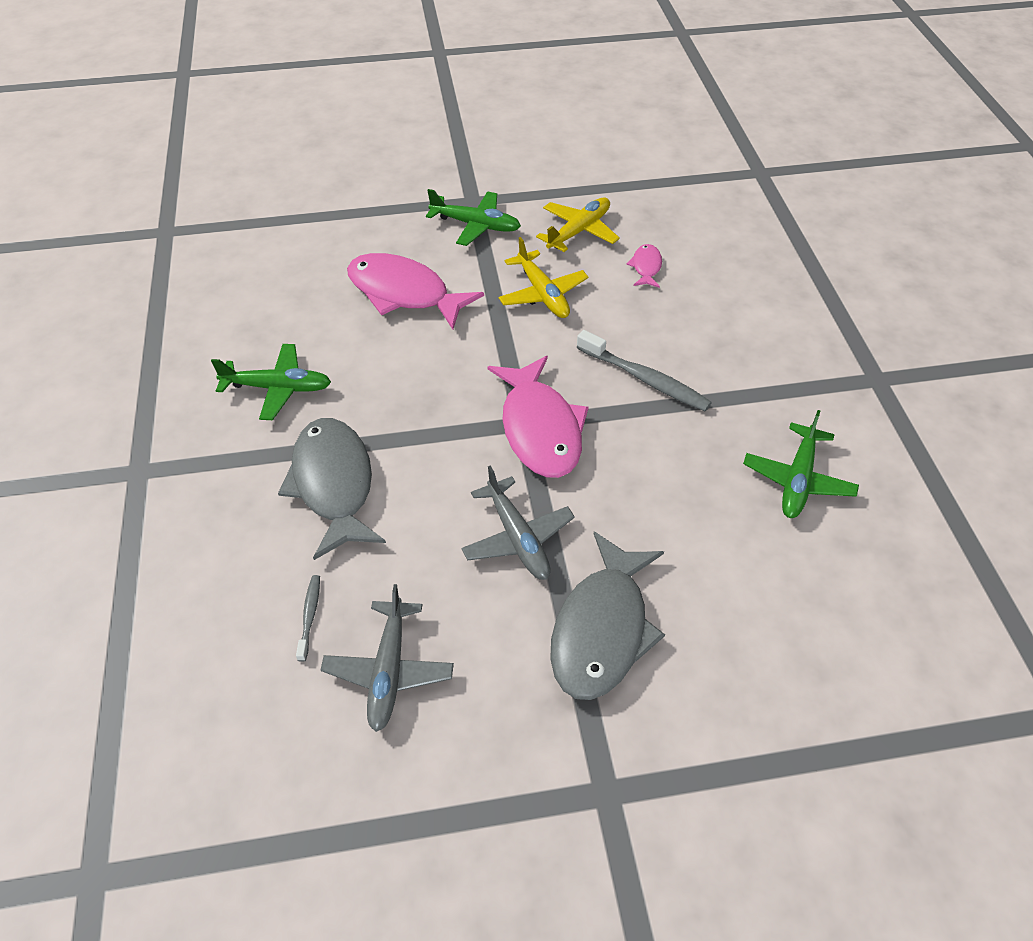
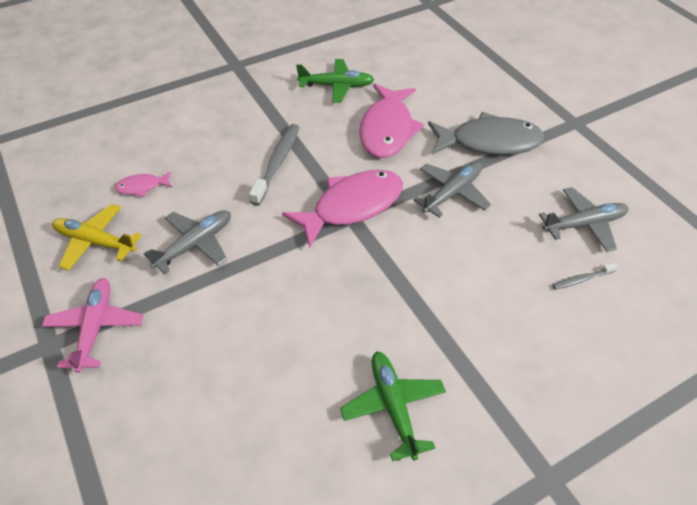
camera: 110 degrees left, 0 degrees up
grey fish [278,418,386,560] -> none
pink fish [347,253,484,329] -> pink fish moved to [359,84,424,158]
green plane [426,189,521,246] -> pink plane [42,278,143,373]
yellow plane [499,237,588,318] -> grey plane [143,210,231,274]

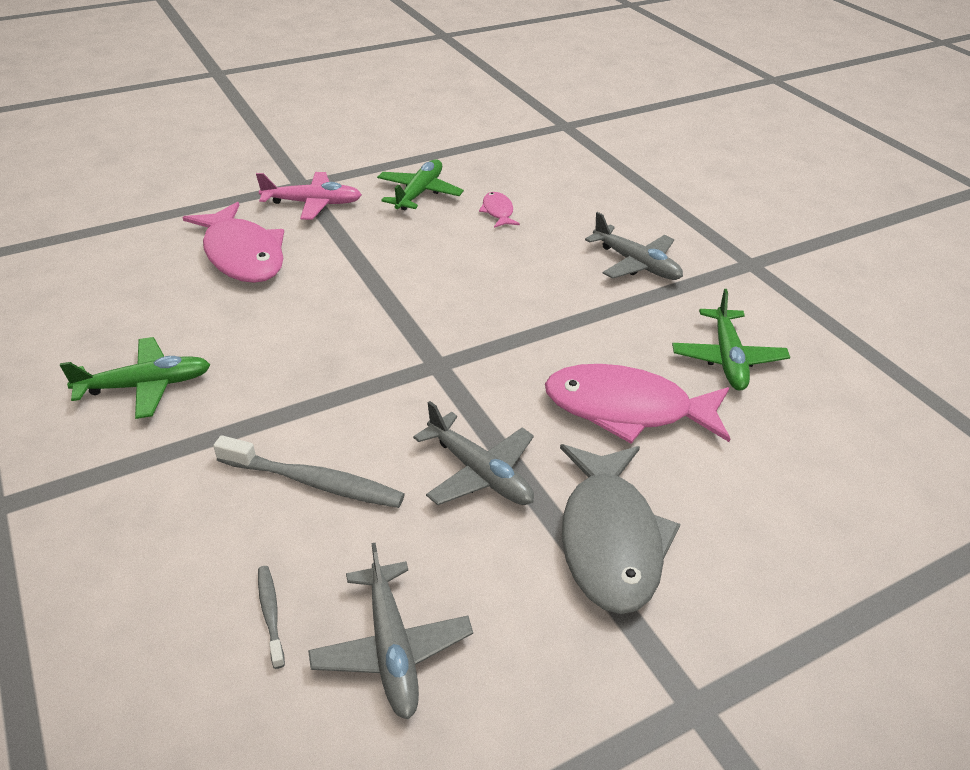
camera: 90 degrees right, 10 degrees down
yellow plane [52,204,141,271] -> green plane [377,159,464,210]
grey plane [143,210,231,274] -> grey plane moved to [585,212,683,280]
grey toothbrush [249,124,300,206] -> grey toothbrush moved to [213,435,405,508]
pink fish [282,170,403,248] -> pink fish moved to [183,202,284,283]

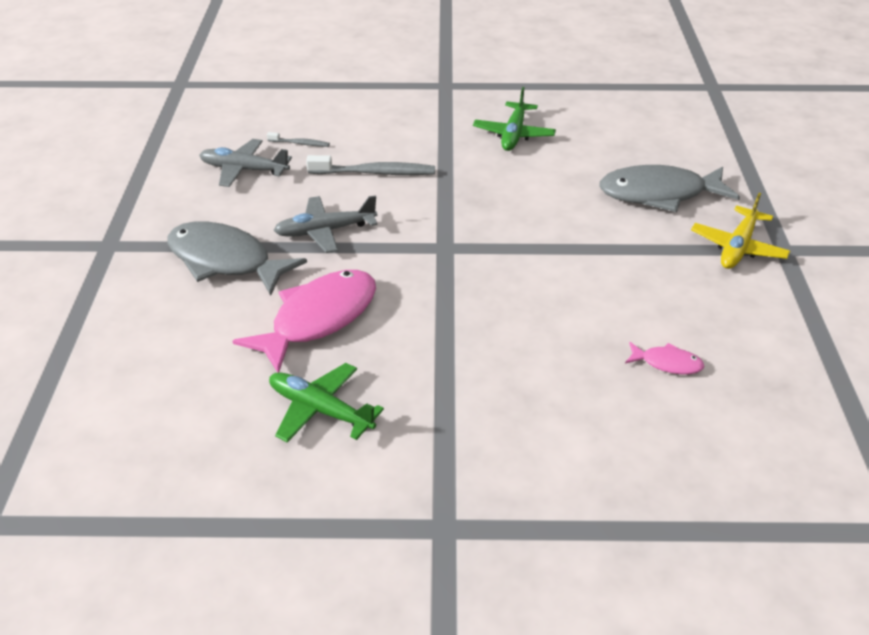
camera: 120 degrees right, 0 degrees up
pink fish [183,202,284,283] -> grey fish [599,165,740,212]
grey toothbrush [213,435,405,508] -> grey toothbrush turned 135 degrees counterclockwise [306,155,435,175]
pink plane [256,172,362,220] -> yellow plane [691,193,790,269]
green plane [377,159,464,210] -> none
grey plane [585,212,683,280] -> none

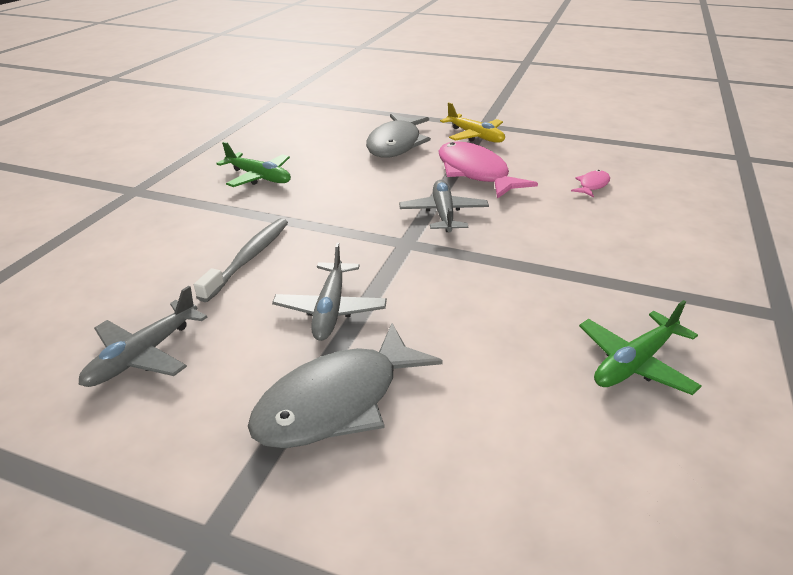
camera: 70 degrees left, 5 degrees down
pink fish [233,270,376,373] -> pink fish moved to [439,141,538,199]
grey toothbrush [267,132,330,147] -> none
none -> grey plane [399,180,489,232]

